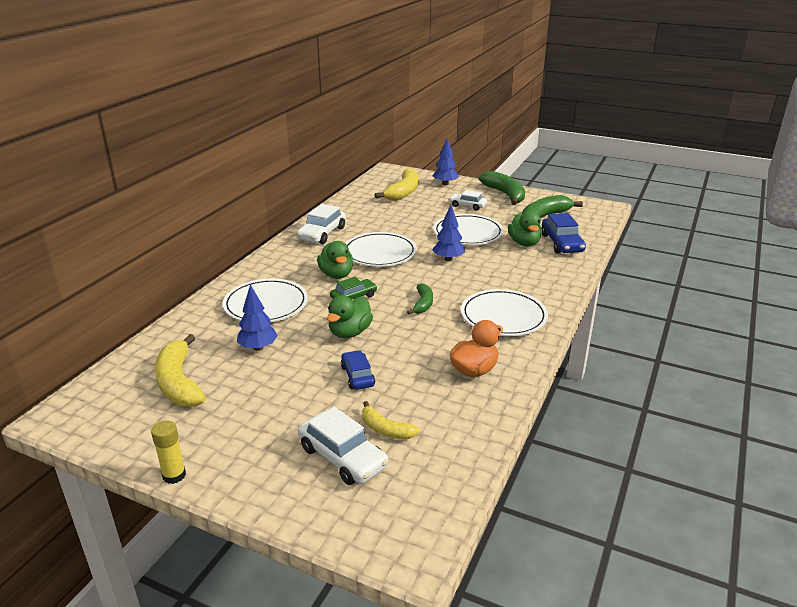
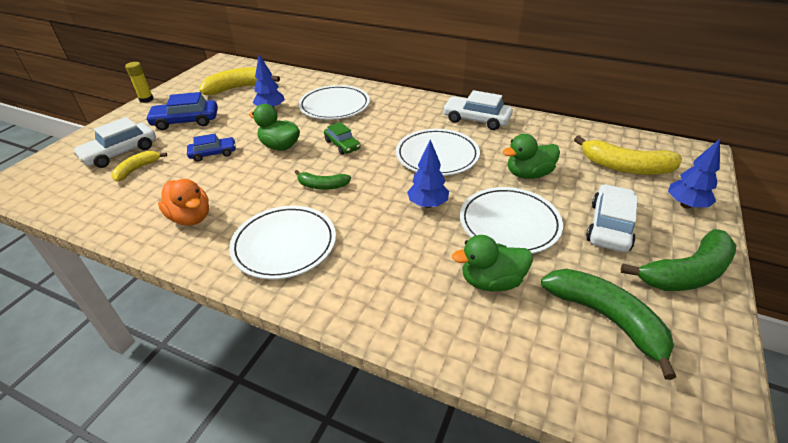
camera: 90 degrees right, 10 degrees up
green duck [317,241,354,279] -> green duck moved to [503,134,560,179]
white car [449,190,487,211] -> white car [586,184,638,252], size x1.55
blue car [542,213,586,254] -> blue car moved to [145,92,218,130]

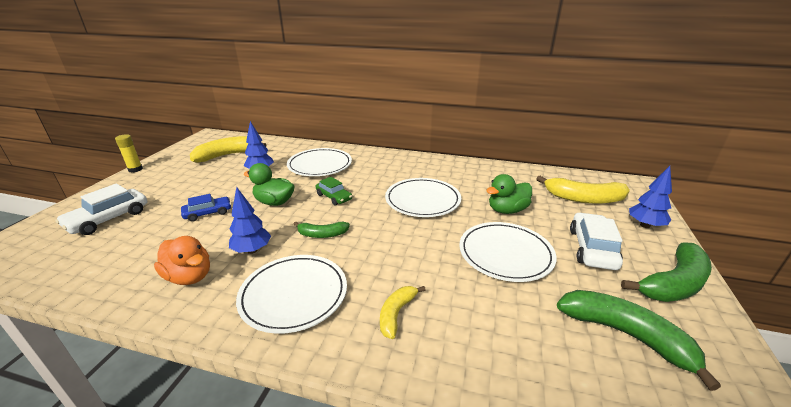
camera: 10 degrees left, 10 degrees down
yellow banana [112,151,167,181] -> yellow banana moved to [380,286,426,339]
blue car [145,92,218,130] -> none
blue tree [407,139,449,208] -> blue tree moved to [229,187,271,254]
white car [443,90,513,130] -> none
green duck [452,235,533,291] -> none

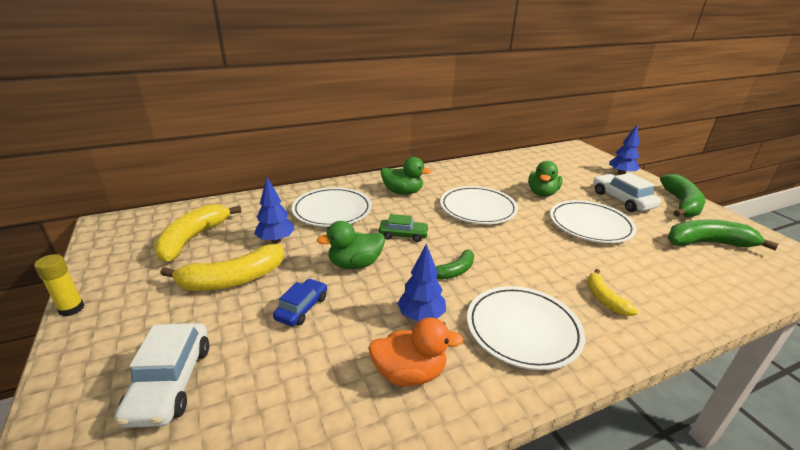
camera: 40 degrees left, 0 degrees up
yellow banana [536,176,630,204] -> yellow banana moved to [160,244,284,291]
none -> green duck [381,157,432,195]

